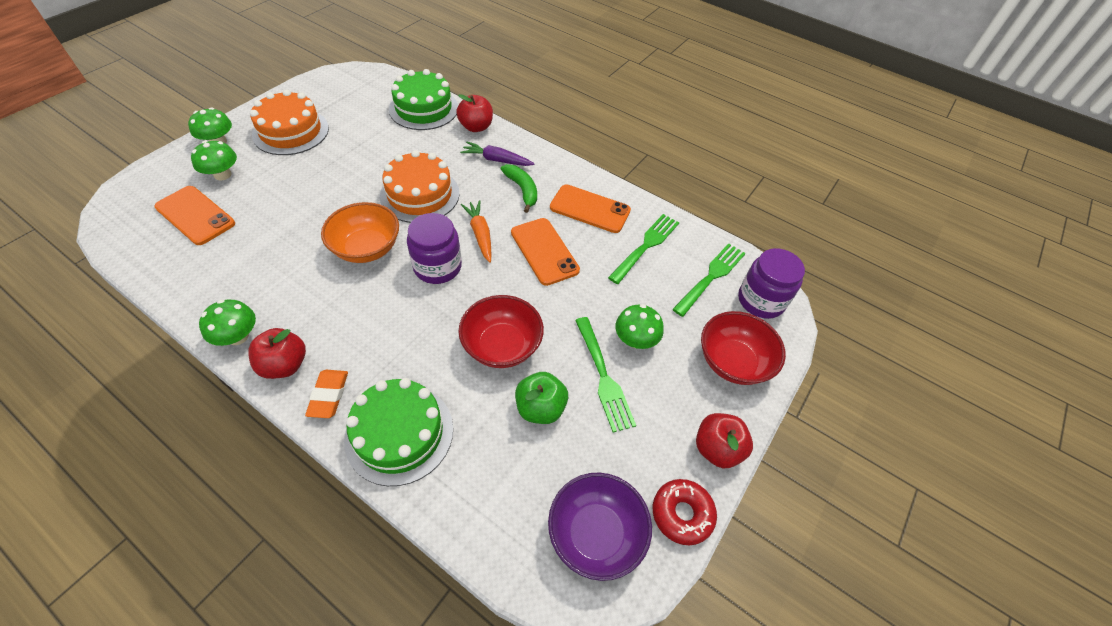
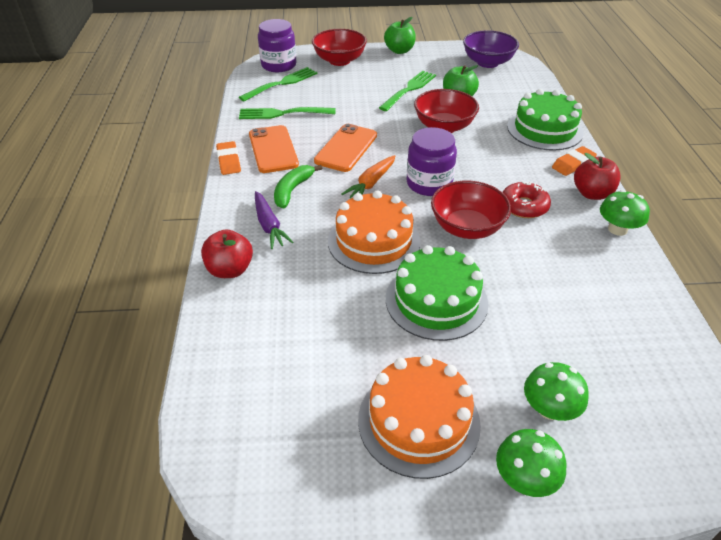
camera: 125 degrees left, 10 degrees down
orange phone [154,186,235,245] -> none
orange bowl [321,202,399,263] -> red bowl [431,181,511,239]
green cake [389,69,458,130] -> green cake moved to [386,245,488,341]
green mushroom [615,304,664,349] -> none
red donut [653,479,717,545] -> red donut moved to [503,181,551,218]
green fork [672,243,746,317] -> green fork turned 135 degrees clockwise [239,67,317,102]
red apple [696,413,753,468] -> green apple [384,17,416,54]
none -> orange eraser [216,141,241,175]

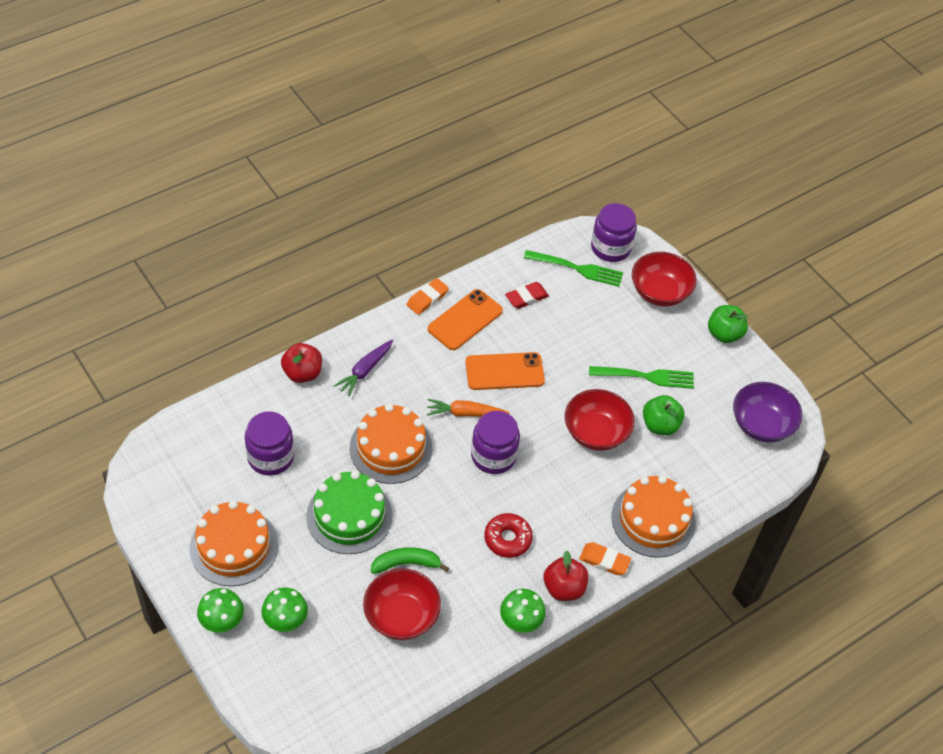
camera: 55 degrees right, 10 degrees up
green fork [239,107,335,119] -> red eraser [505,282,549,309]
green banana [274,165,322,208] -> green banana moved to [370,547,449,574]
red bowl [431,181,511,239] -> red bowl moved to [363,569,441,640]
green cake [507,89,583,151] -> orange cake [611,475,696,558]
none -> purple jar [245,411,294,476]

